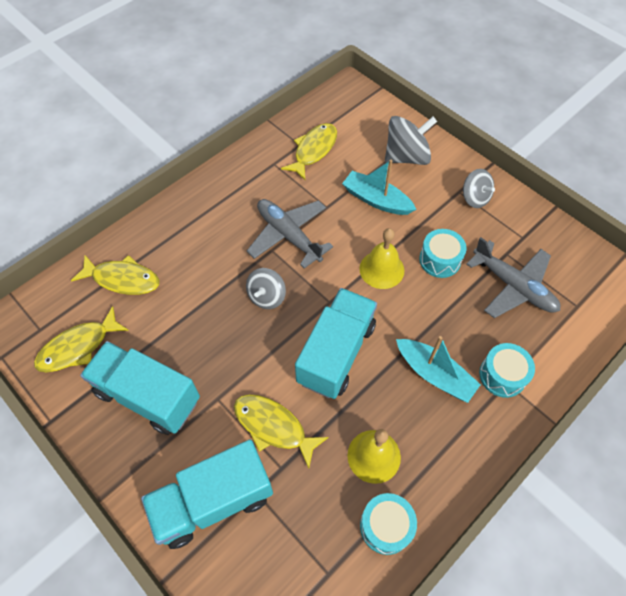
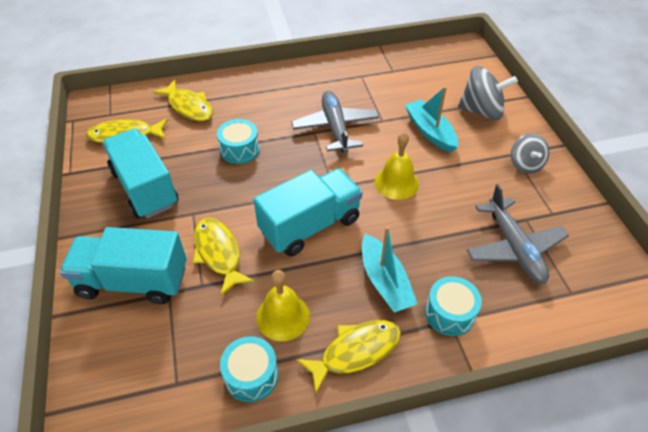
camera: 30 degrees right, 10 degrees down
grey spinning top [246,268,286,309] -> none
yellow fish [281,123,337,180] -> yellow fish moved to [296,320,401,393]
turquoise drum [419,229,466,278] -> turquoise drum moved to [217,119,260,164]

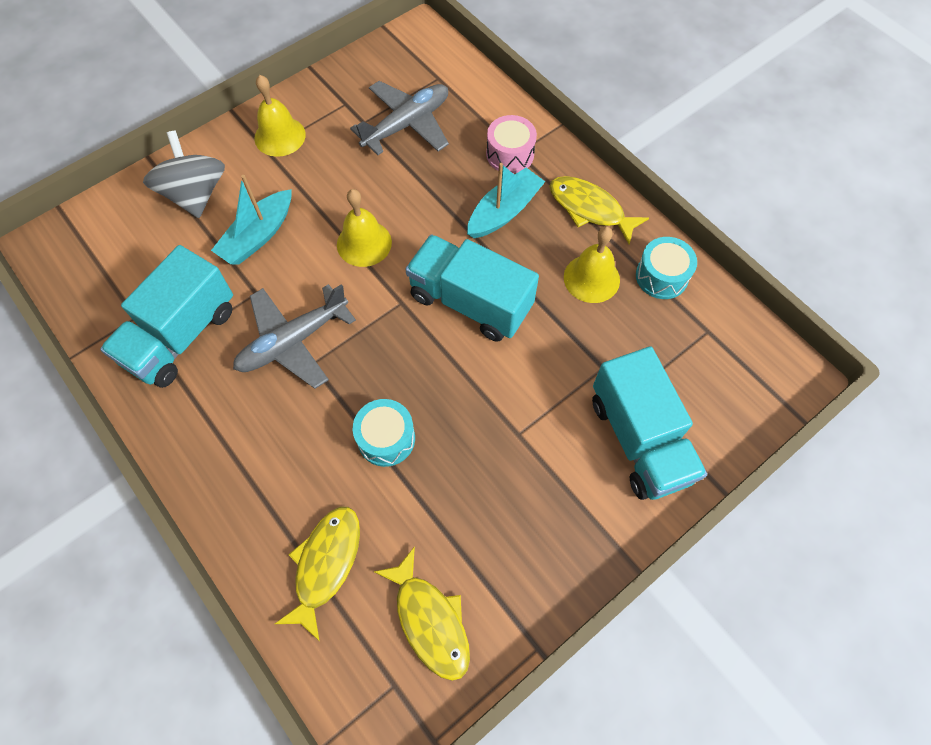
camera: 115 degrees left, 15 degrees up
turquoise truck [102,129,178,219] -> turquoise truck moved to [100,245,233,388]
yellow fish [193,218,255,296] -> none
turquoise drum [425,276,482,336] -> pink drum [486,115,537,174]
grey spinning top [511,133,549,174] -> yellow bell [254,75,306,157]

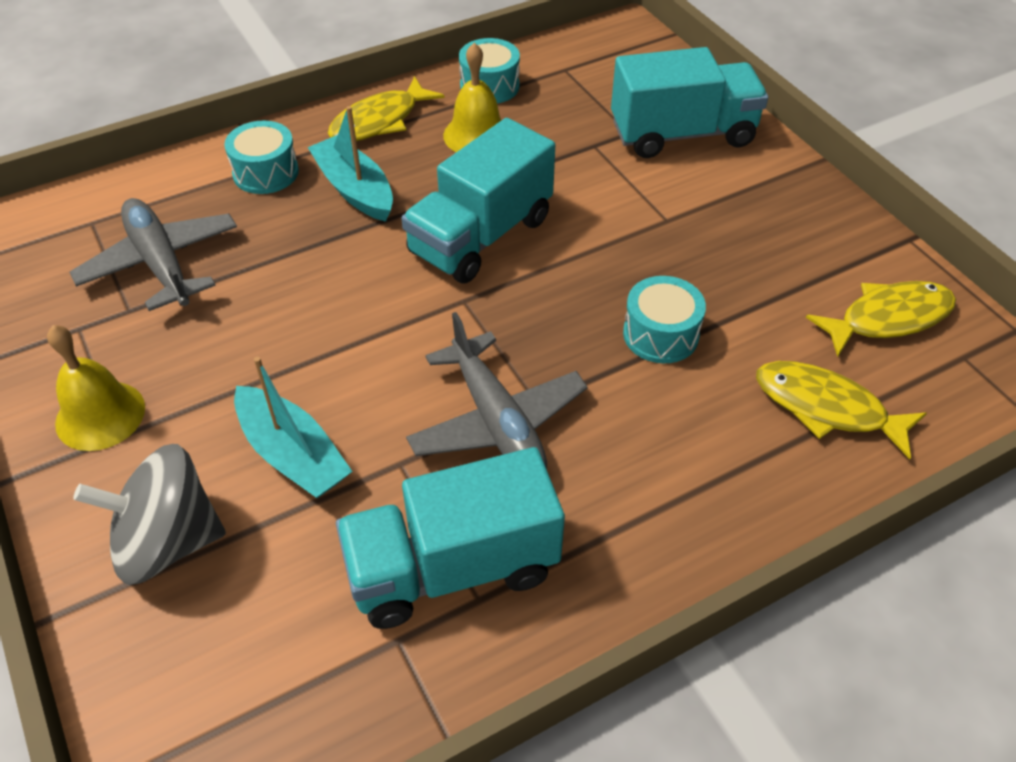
camera: 80 degrees left, 15 degrees down
turquoise truck [100,245,233,388] -> turquoise truck turned 120 degrees clockwise [336,447,565,629]
yellow bell [337,189,392,267] -> none
pink drum [486,115,537,174] -> turquoise drum [224,121,299,194]

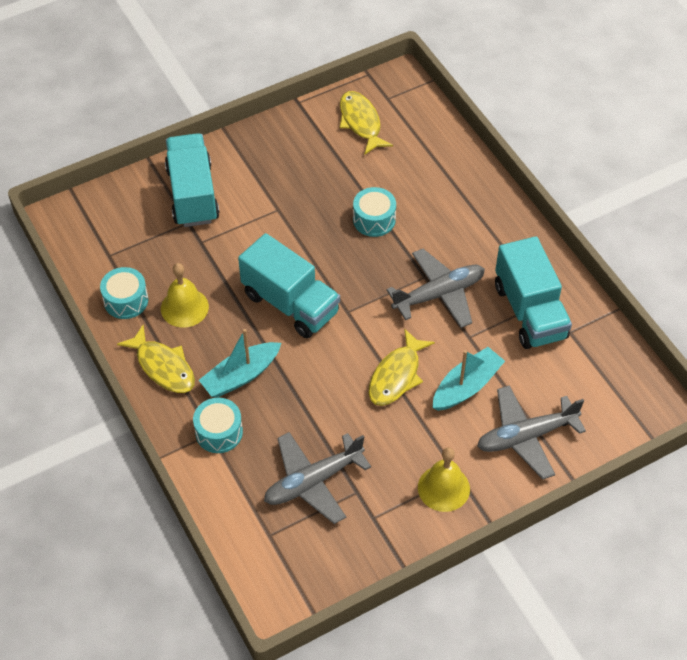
camera: 90 degrees left, 5 degrees up
grey spinning top [73,444,226,585] -> grey plane [477,385,586,480]
yellow fish [756,361,927,459] -> yellow fish moved to [369,328,435,406]

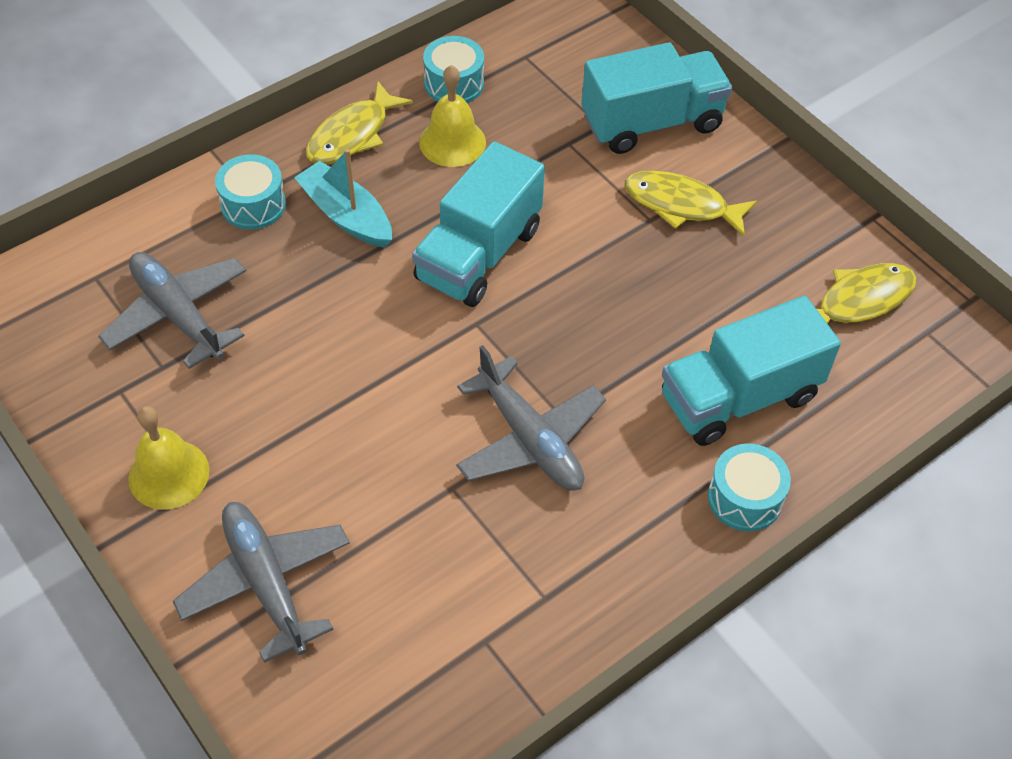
camera: 80 degrees right, 0 degrees up
turquoise drum [353,187,396,237] -> turquoise drum moved to [708,444,791,531]
yellow fish [369,328,435,406] -> yellow fish moved to [624,170,757,237]
turquoise boat [432,347,505,411] -> none
turquoise truck [495,236,572,349] -> turquoise truck moved to [662,296,841,446]

